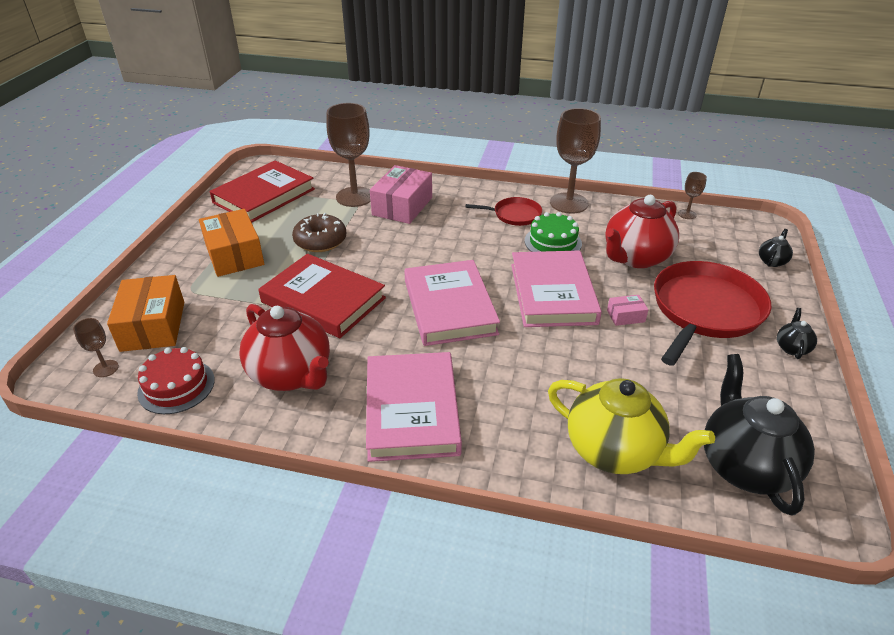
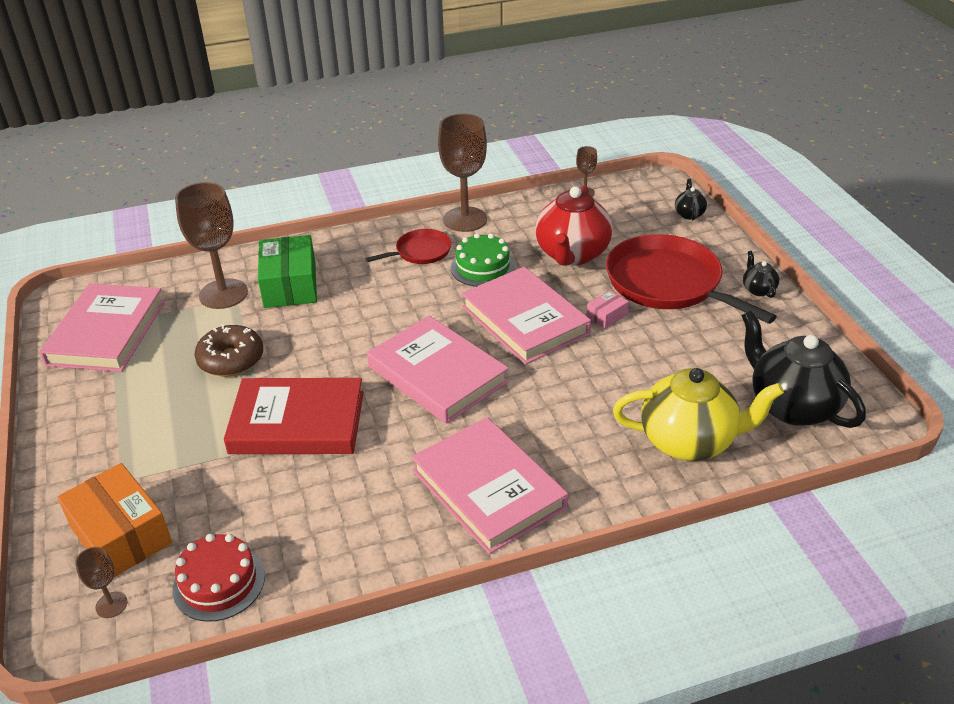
camera: 30 degrees left, 0 degrees up
orange box [199,209,264,277] -> none
red book [210,160,315,222] -> pink book [40,283,165,372]
red teapot [239,304,330,391] -> none
pink box [370,165,432,224] -> green box [258,235,317,308]
red pan [654,261,771,366] -> red pan turned 45 degrees counterclockwise [606,234,777,324]

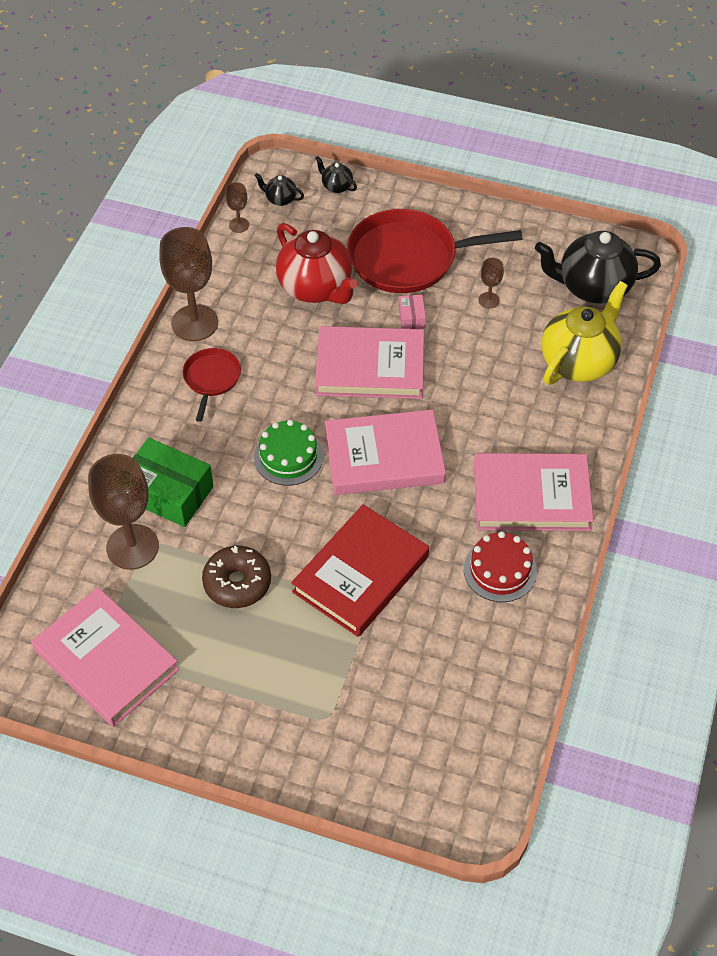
camera: 55 degrees left, 15 degrees up
orange box [57,463,172,578] -> none
brown goblet [75,547,128,618] -> brown goblet moved to [478,258,504,309]
red cake [173,534,265,622] -> red cake moved to [464,531,537,602]
green cake [451,233,515,287] -> green cake moved to [254,420,323,486]
black teapot [743,251,779,298] -> black teapot moved to [254,173,304,206]

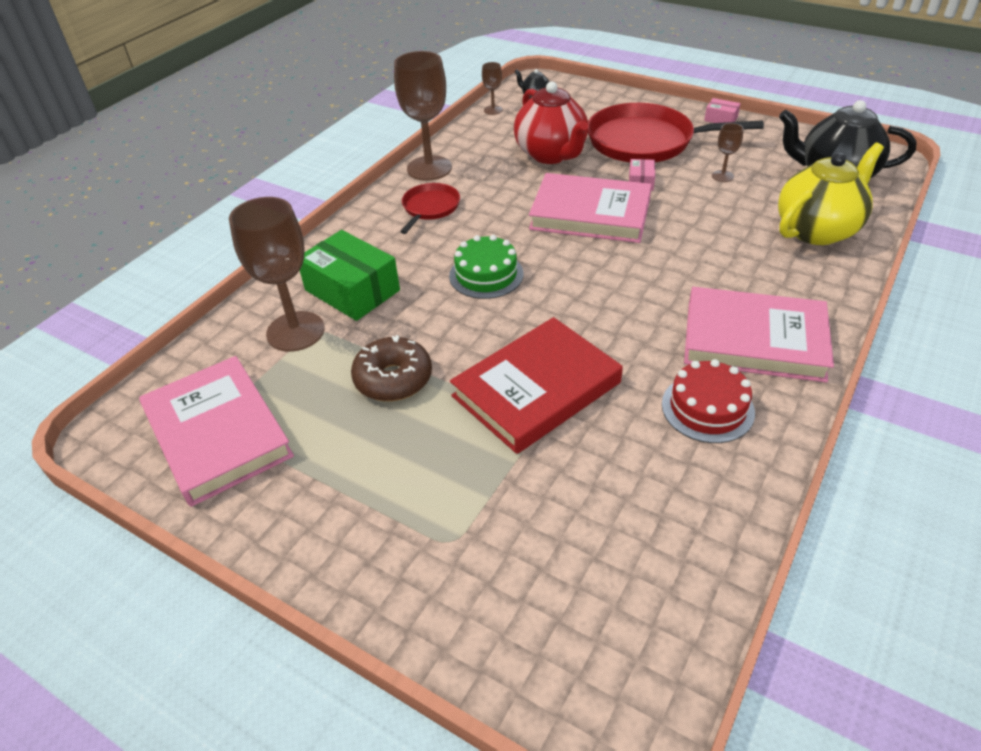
camera: 15 degrees right, 10 degrees down
black teapot [315,156,357,193] -> none
pink book [325,410,446,495] -> none
none -> pink box [704,98,741,123]

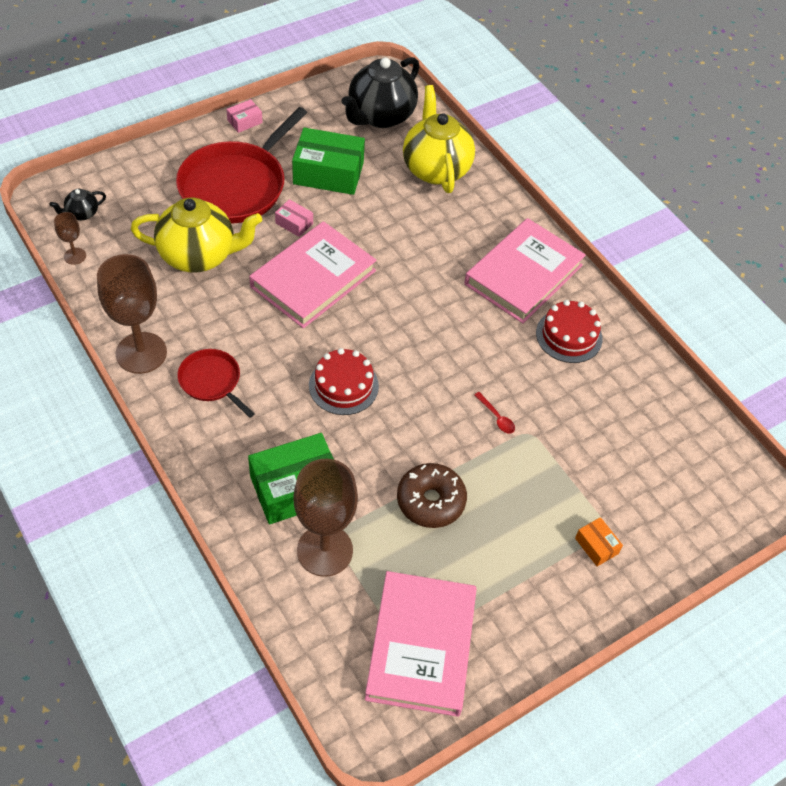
camera: 70 degrees left, 10 degrees up
pink book [139,356,294,507] -> pink book turned 75 degrees counterclockwise [365,571,477,717]
green cake [449,235,524,299] -> red cake [309,348,379,415]
red book [450,317,623,454] -> red spoon [474,392,515,434]
red teapot [514,81,588,164] -> yellow teapot [131,197,262,272]
brown goblet [712,123,744,182] -> green box [292,127,365,195]
none -> orange box [575,517,623,567]

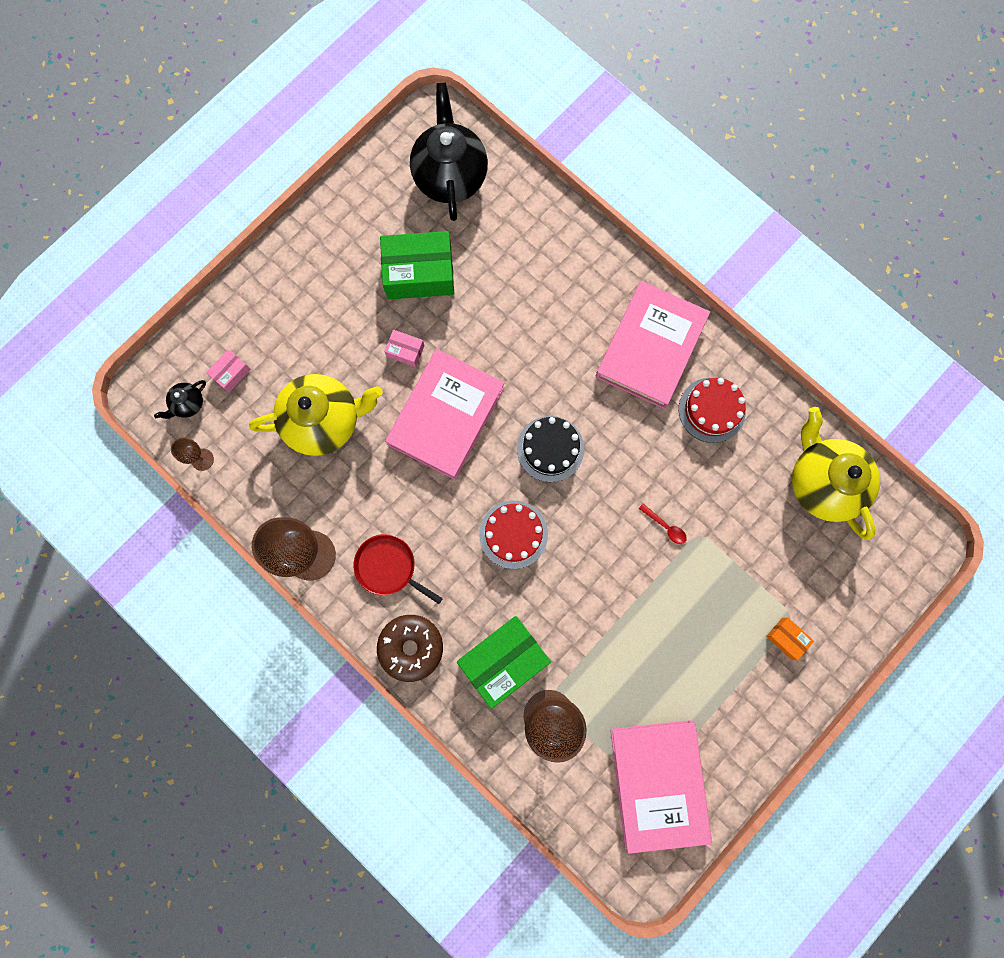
camera: 10 degrees left, 25 degrees up
red pan [176,107,307,224] -> none
pink box [226,99,263,133] -> pink box moved to [206,349,251,392]
black teapot [341,57,419,128] -> black teapot turned 150 degrees clockwise [410,83,488,221]
brown donut [397,463,467,528] -> brown donut moved to [377,615,443,682]
yellow teapot [403,85,475,193] -> yellow teapot moved to [792,407,880,540]
none -> black cake [517,416,584,482]

